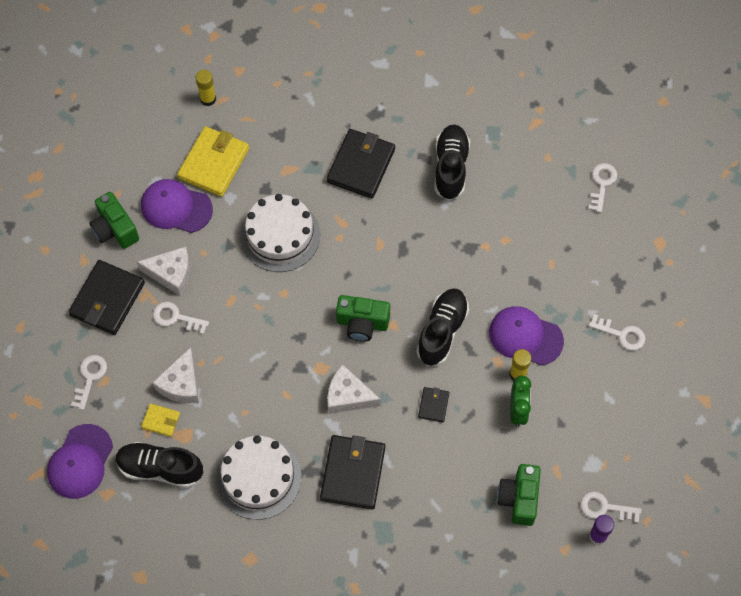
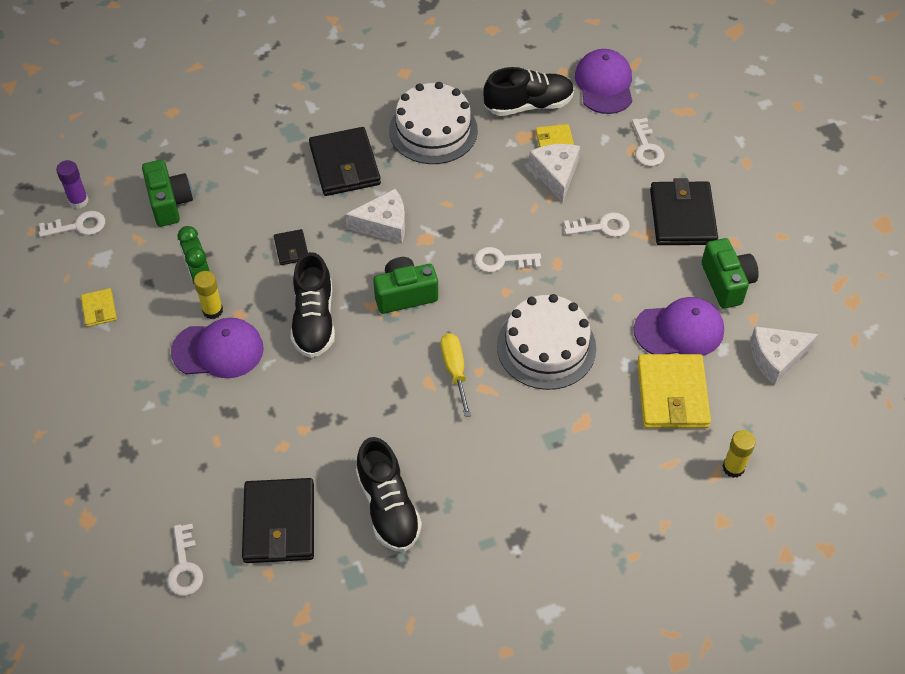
camera: 155 degrees right, 10 degrees down
green camera [89,192,139,249] -> green camera turned 45 degrees clockwise [702,238,759,308]
white cheese [137,246,190,296] -> white cheese moved to [750,326,819,385]
black wallet [327,129,395,198] -> black wallet moved to [242,478,314,563]
white key [589,314,646,351] -> white key moved to [474,247,541,272]
none -> yellow wallet [81,288,117,327]
none -> yellow screwdriver [441,333,471,417]

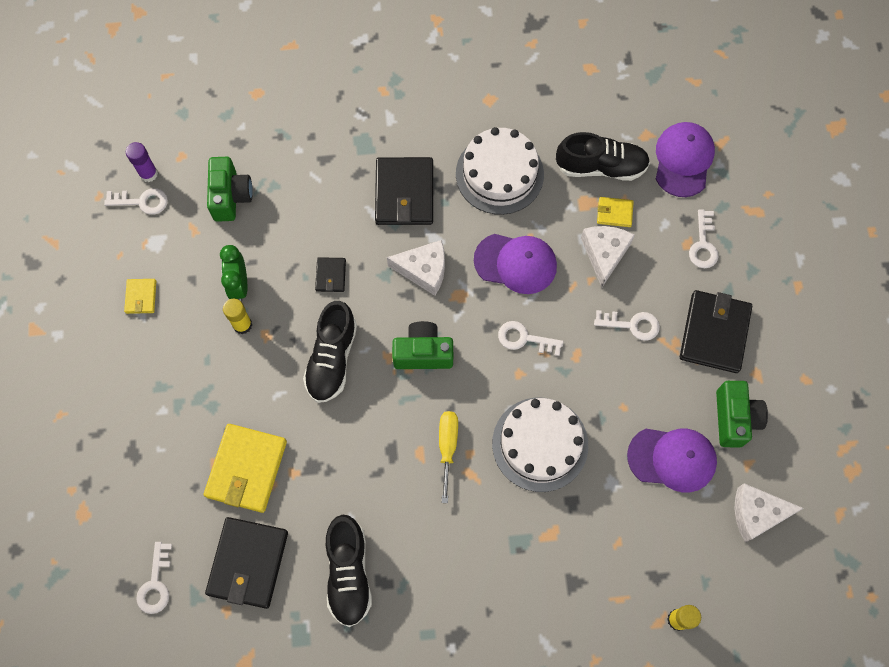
camera: 15 degrees right, 15 degrees up
purple cap [171,318,264,378] -> purple cap moved to [474,234,557,294]
yellow wallet [637,354,711,428] -> yellow wallet moved to [204,424,287,513]

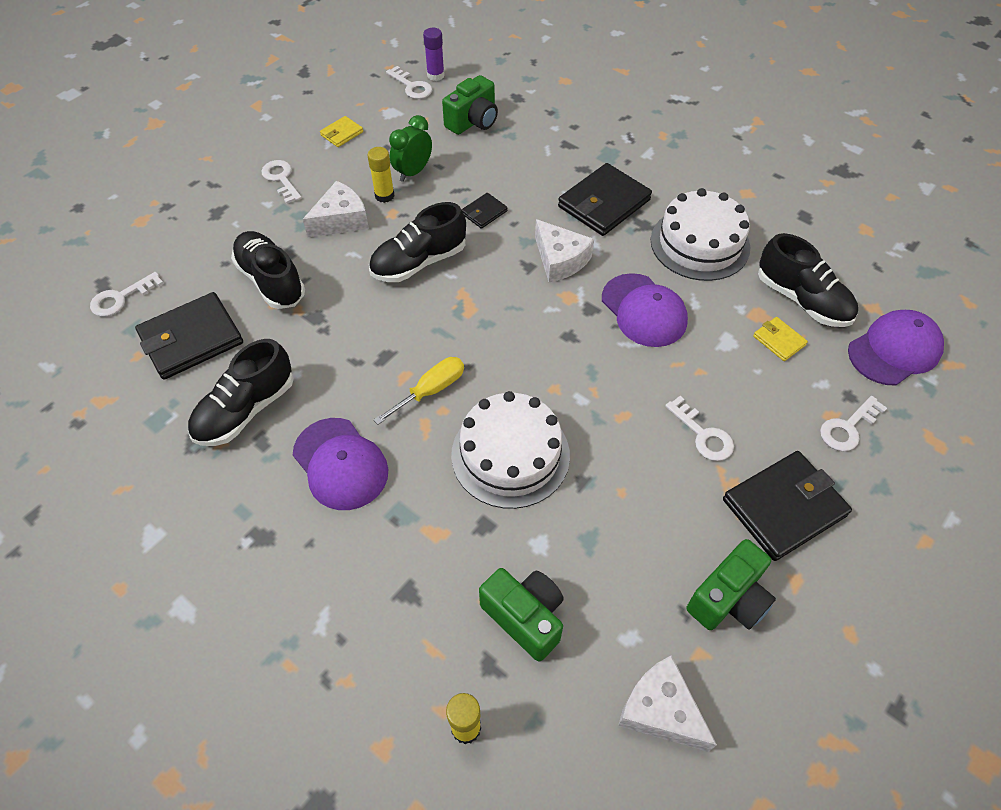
camera: 45 degrees right, 15 degrees down
yellow wallet [204,424,287,513] -> black shoe [231,231,305,309]
green camera [392,321,453,369] -> green camera moved to [479,568,564,661]
white key [498,321,564,356] -> white key moved to [261,160,302,204]
white cheese [581,226,635,287] -> white cheese moved to [303,181,369,237]
purple cap [627,429,717,492] -> purple cap moved to [293,418,389,510]

